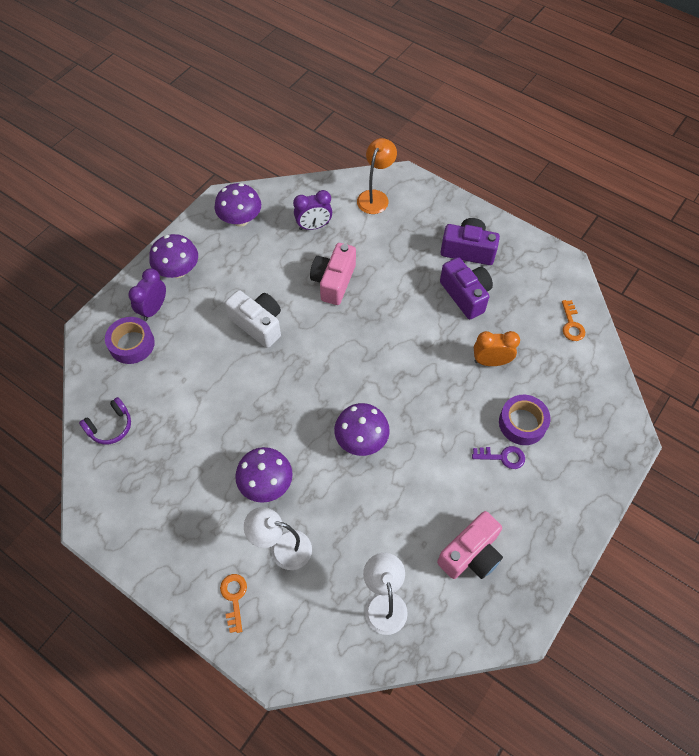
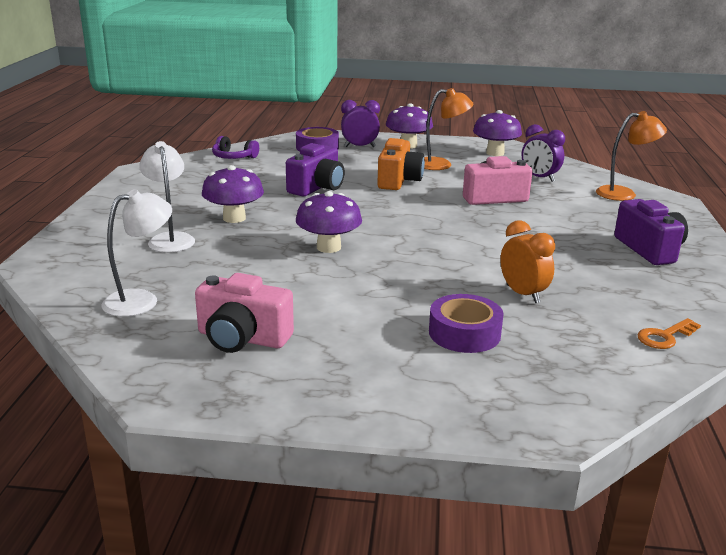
camera: 60 degrees right, 35 degrees down
orange key [220,574,247,633] -> none
white camera [225,290,281,348] -> orange camera [377,138,425,190]
purple camera [440,257,493,319] -> purple camera moved to [286,143,345,196]
purple key [472,446,525,469] -> none
none -> orange lamp [424,88,474,170]

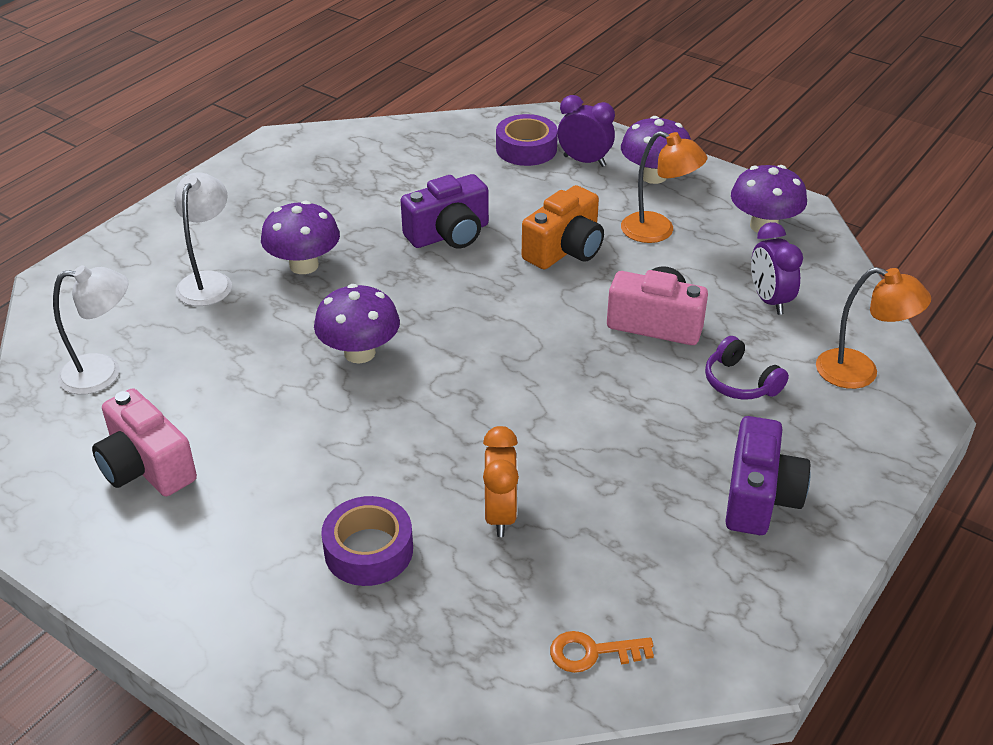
camera: 30 degrees right, 15 degrees up
purple headphones [212,136,259,159] -> purple headphones moved to [705,336,789,399]

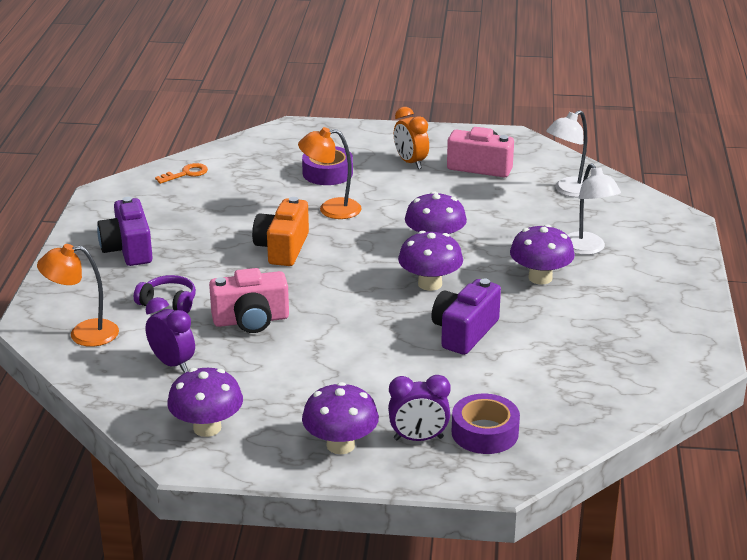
camera: 150 degrees right, 10 degrees down
orange clock [483,426,519,537] -> orange clock moved to [394,107,429,169]
orange camera [522,185,604,269] -> orange camera moved to [252,197,309,266]
orange lamp [621,131,707,243] -> orange lamp moved to [298,127,362,219]
none -> purple mushroom [398,231,463,291]

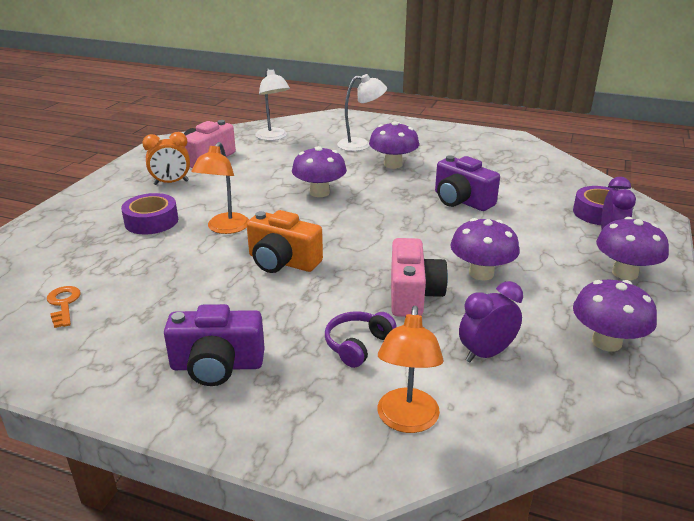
camera: 75 degrees left, 0 degrees up
purple mushroom [398,231,463,291] -> purple mushroom moved to [450,218,520,281]

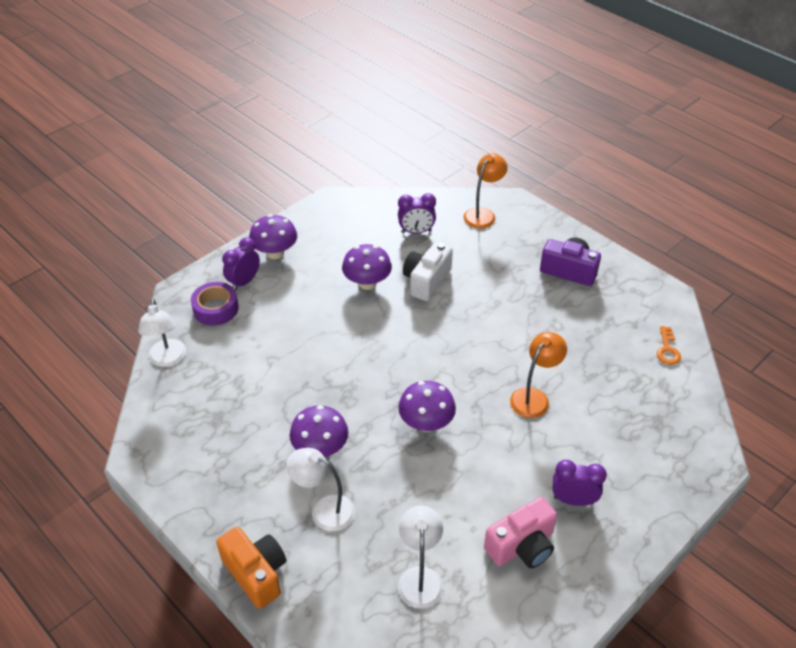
camera: 155 degrees left, 15 degrees up
purple tape [121,193,178,235] -> none
orange clock [142,132,190,185] -> purple clock [552,460,607,506]
orange camera [247,210,323,273] -> orange camera moved to [216,527,286,609]
purple headphones [325,312,397,368] -> none
pink camera [391,238,448,317] -> white camera [403,242,453,301]
purple camera [435,155,500,211] -> none
purple mushroom [573,280,657,352] -> none
none -> white lamp [138,299,186,367]

